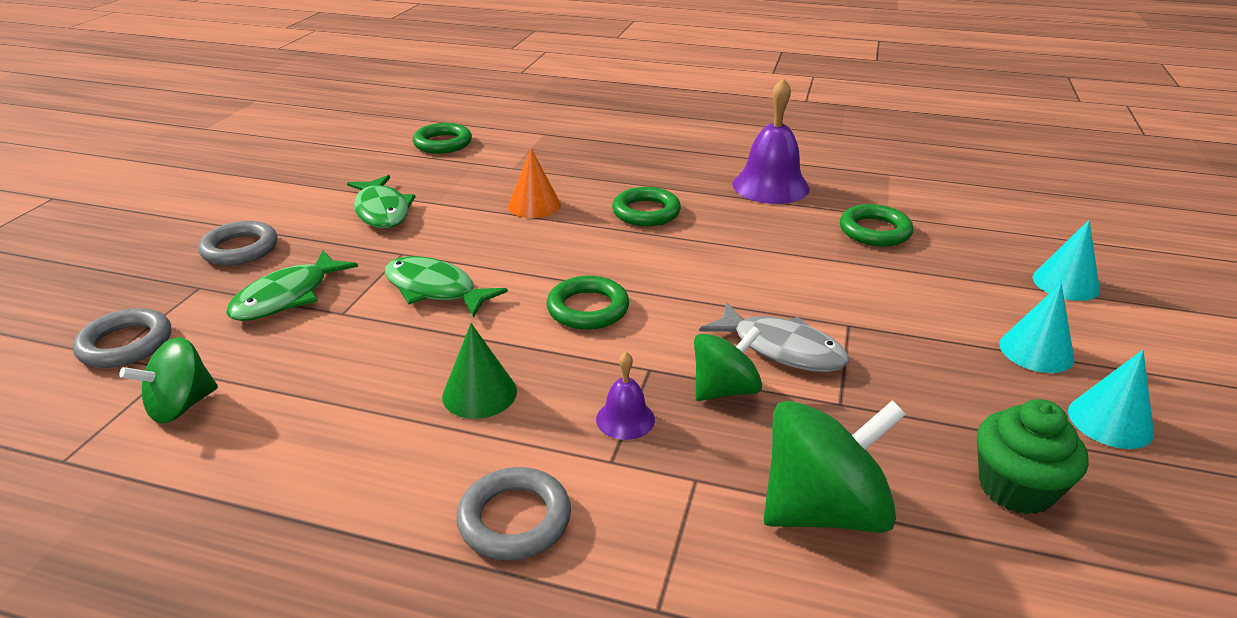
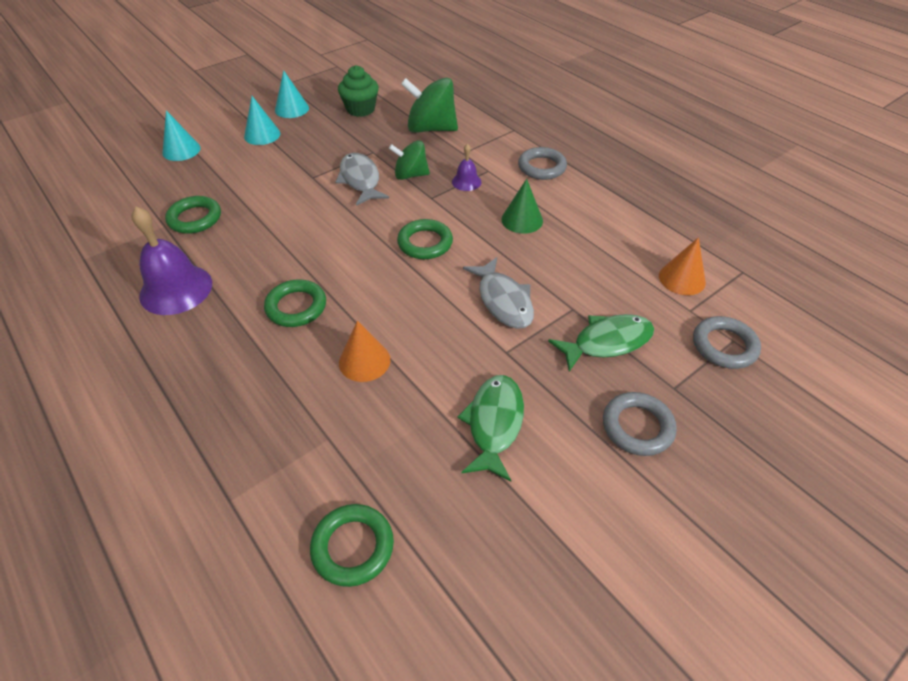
camera: 145 degrees left, 15 degrees up
green spinning top [119,337,218,424] -> orange cone [659,237,706,295]
green fish [385,256,508,318] -> grey fish [463,257,534,329]

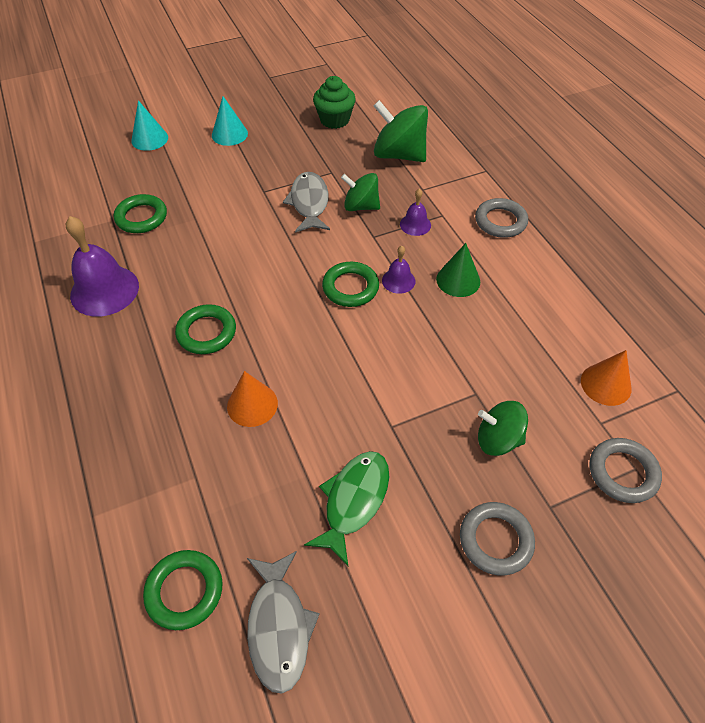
camera: 15 degrees right, 5 degrees up
turquoise cone [275,70,309,118] -> none
grey fish [463,257,534,329] -> grey fish moved to [247,551,320,694]
green fish [548,314,654,372] -> green spinning top [478,401,528,456]
none -> purple bell [382,246,415,294]

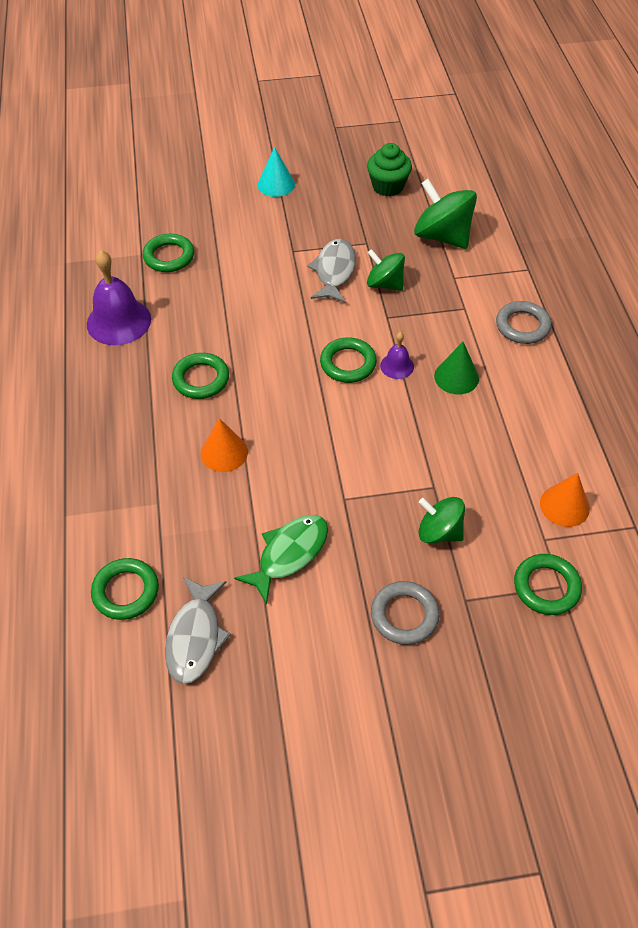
camera: 15 degrees right, 0 degrees up
turquoise cone [131,100,168,151] -> none
purple bell [400,189,431,236] -> none
grey ring [589,438,662,503] -> green ring [514,554,582,615]

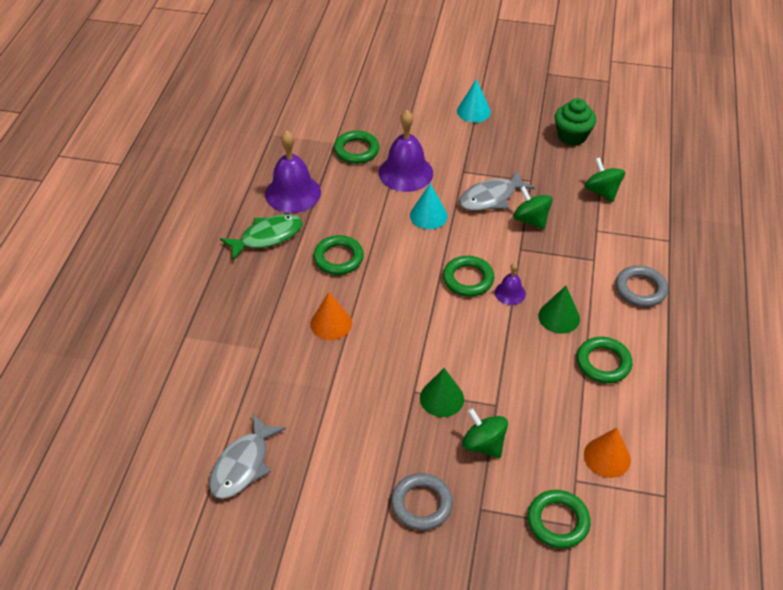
camera: 20 degrees right, 5 degrees down
green ring [91,558,159,620] -> green ring moved to [577,337,632,383]
green fish [234,515,328,604] -> green fish moved to [220,214,303,261]
grey fish [307,239,356,303] -> grey fish turned 150 degrees counterclockwise [459,170,535,211]
green spinning top [414,179,477,249] -> green spinning top [585,157,625,202], size x0.64
none -> purple bell [379,110,433,192]
none -> turquoise cone [410,184,448,229]
none -> green cone [420,368,464,417]

